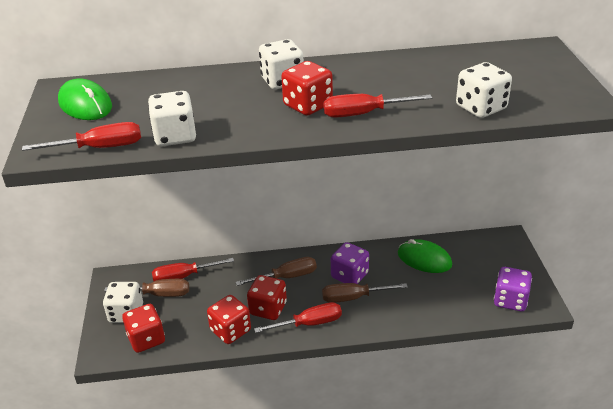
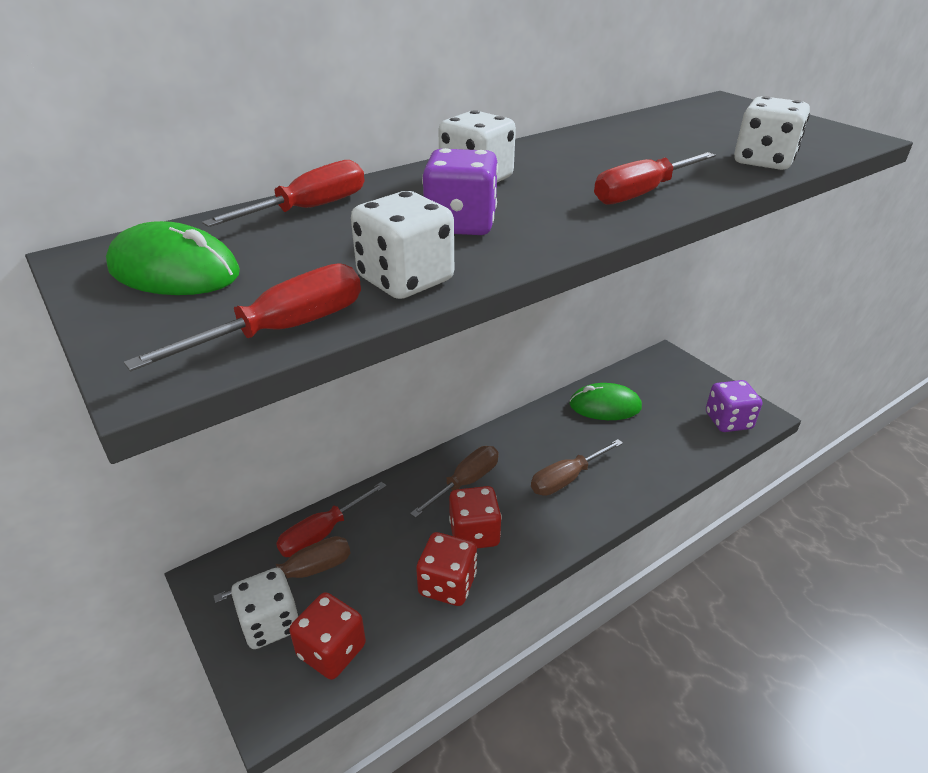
camera: 30 degrees left, 0 degrees up
red screwdriver [254,302,342,333] -> red screwdriver moved to [202,160,364,227]
red dice [281,61,333,115] -> none
purple dice [331,242,369,284] -> purple dice moved to [422,148,498,235]

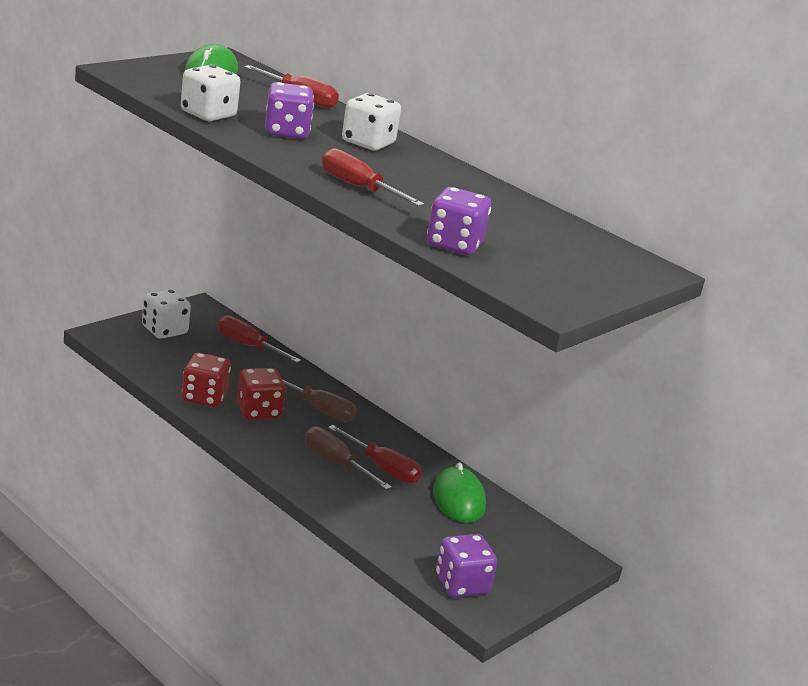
camera: 75 degrees right, 10 degrees down
red screwdriver [124,263,361,371] -> red screwdriver moved to [328,425,422,483]
brown screwdriver [213,536,350,603] -> none
red dice [289,592,366,680] -> none
white dice [734,96,810,170] -> purple dice [427,187,491,255]

